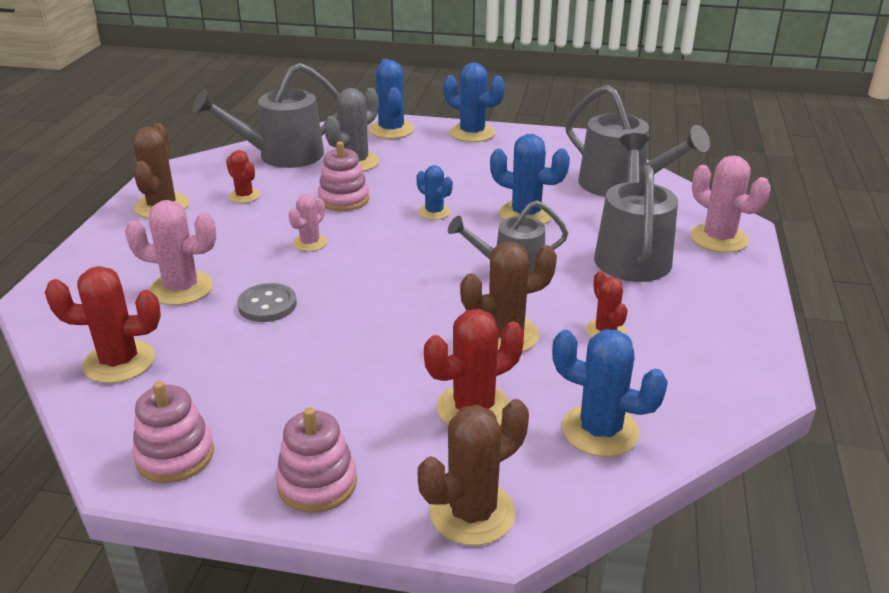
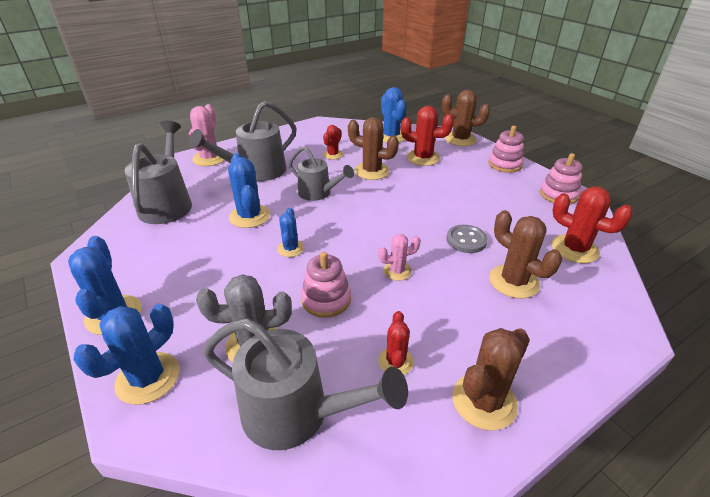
camera: 135 degrees left, 5 degrees up
pink cactus [125,200,216,305] -> brown cactus [489,210,562,298]

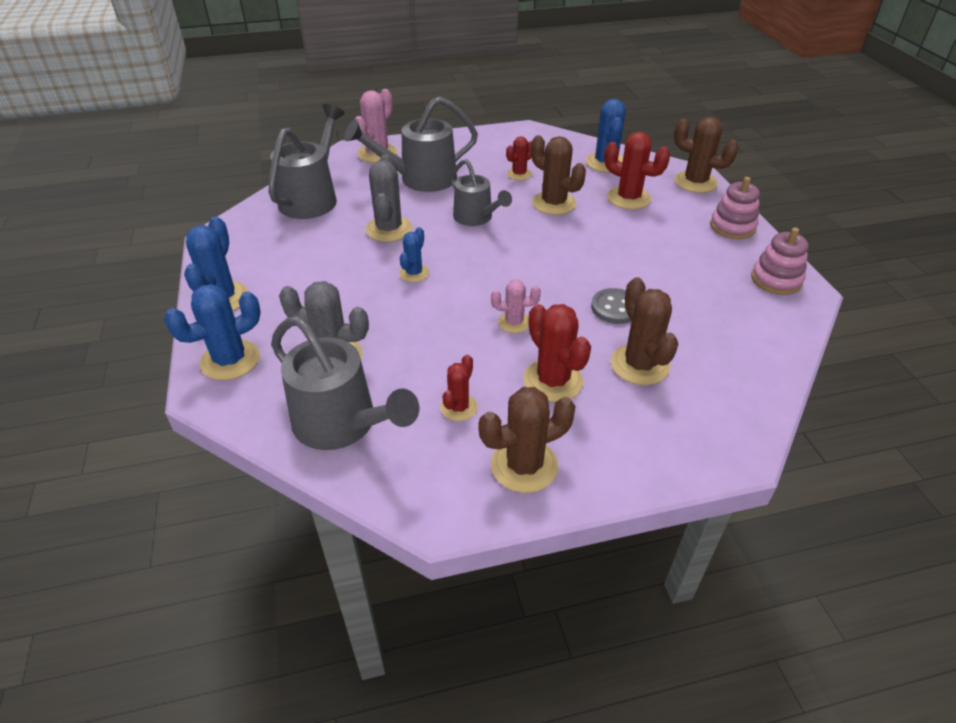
camera: 20 degrees right, 5 degrees up
blue cactus [228,153,270,228] -> grey cactus [366,155,412,242]
pink stacking toy [301,252,351,318] -> none
red cactus [552,186,633,263] -> red cactus moved to [523,304,591,402]

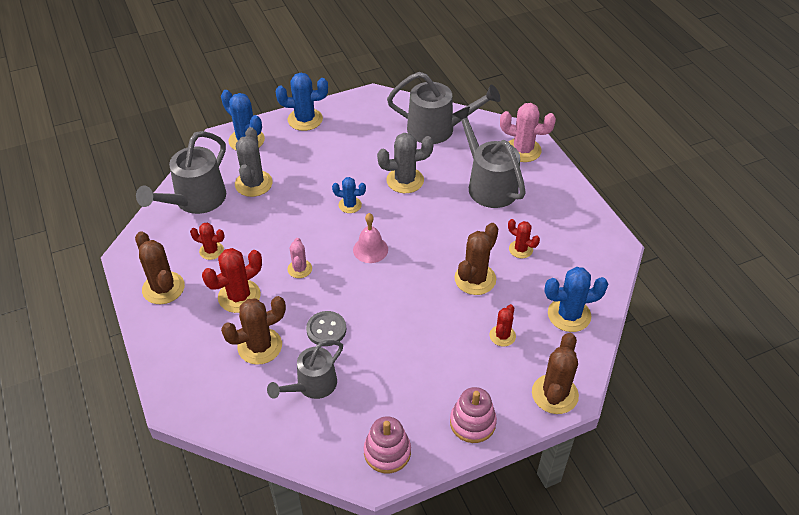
camera: 80 degrees right, 5 degrees up
grey watering can [450,159,512,226] -> grey watering can moved to [267,340,343,399]
red cactus [604,131,670,210] -> red cactus [490,304,516,346], size x0.60
none -> pink bell [353,213,388,263]

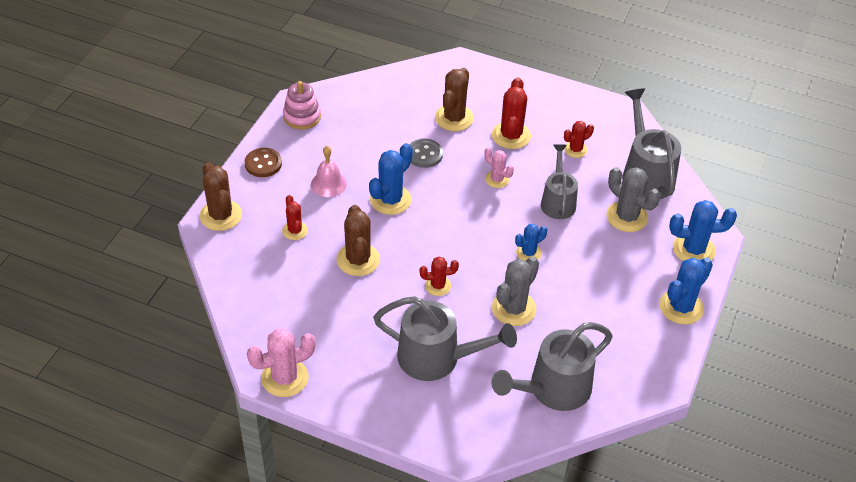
camera: 135 degrees right, 0 degrees up
brown cactus [135,231,185,304] -> none
grey watering can [267,340,343,399] -> grey watering can moved to [541,144,578,219]
pink bell [353,213,388,263] -> pink bell moved to [311,146,347,197]
pink stacking toy [450,387,497,443] -> brown button [245,148,282,177]
pink cactus [500,103,556,162] -> pink cactus moved to [247,328,316,397]
red cactus [508,219,540,258] -> red cactus moved to [420,257,459,296]
blue cactus [544,267,608,332] -> blue cactus moved to [369,143,413,215]

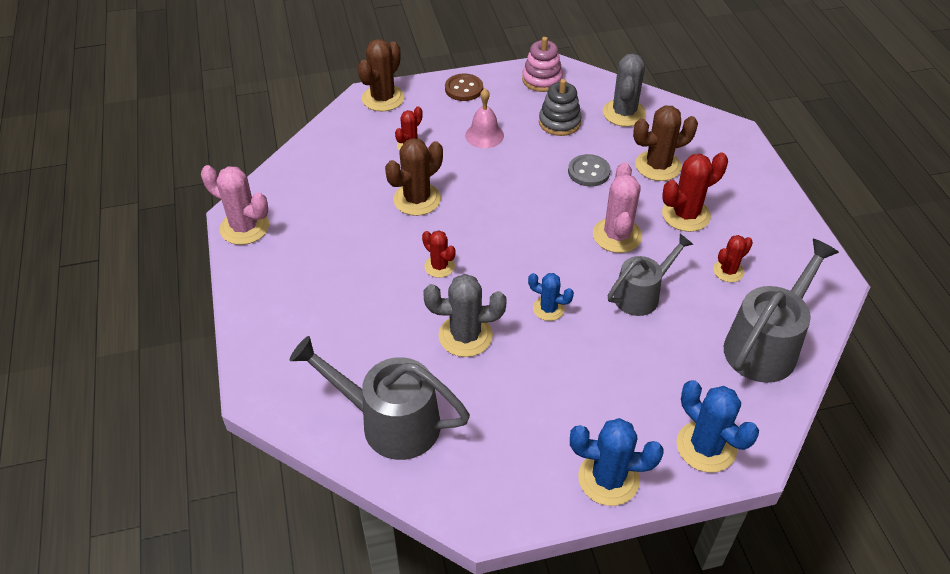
camera: 55 degrees right, 0 degrees up
blue cactus [369,143,413,215] -> none
grey watering can [373,296,517,381] -> none
pink cactus [484,147,514,188] -> pink cactus [593,162,642,253], size x1.67
red cactus [564,121,594,158] -> red cactus turned 60 degrees counterclockwise [713,235,753,282]
grey cactus [606,167,661,232] -> grey cactus moved to [603,54,646,127]
none -> grey stacking toy [539,79,582,136]

